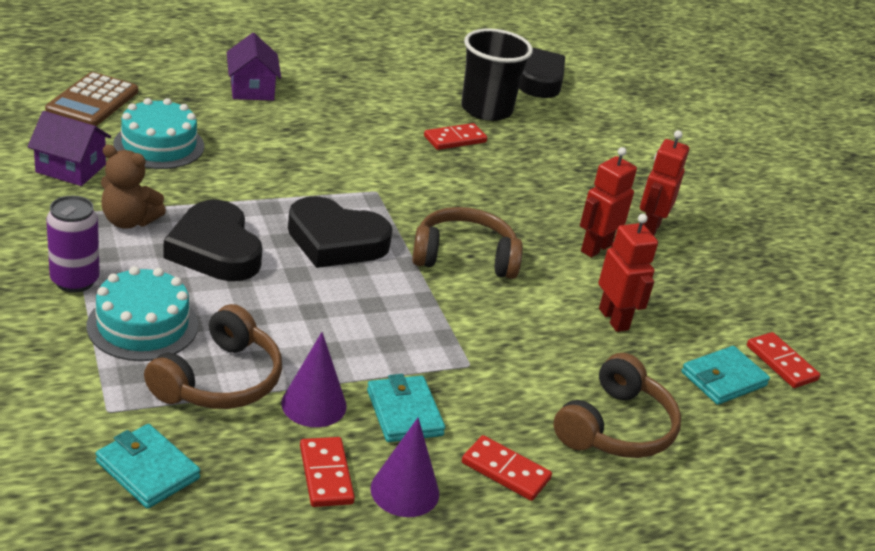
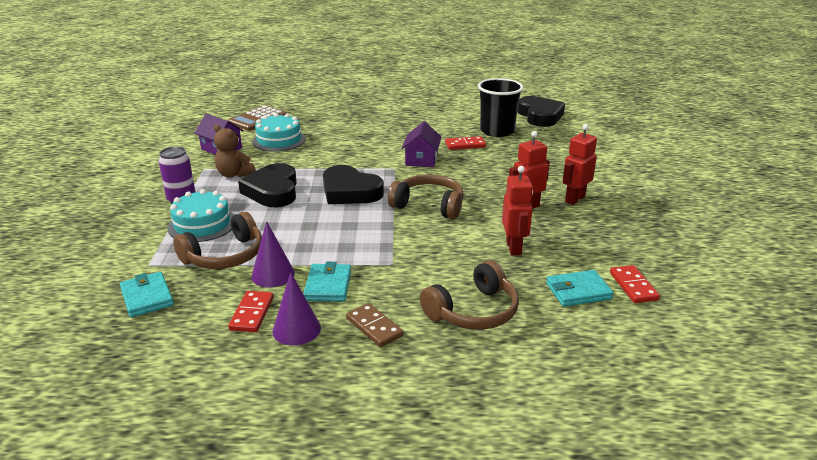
camera: 25 degrees right, 5 degrees down
purple house [227,33,281,101] -> purple house moved to [401,121,442,167]
red domino [462,435,552,501] -> brown domino [346,303,404,347]

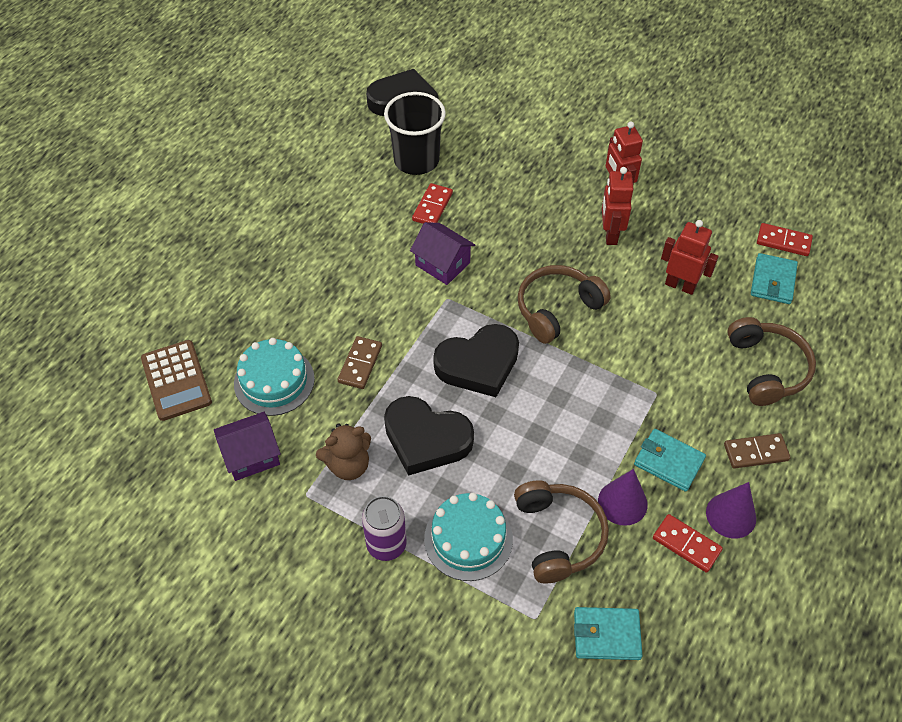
camera: 60 degrees left, 25 degrees up
none -> brown domino [338,336,382,389]

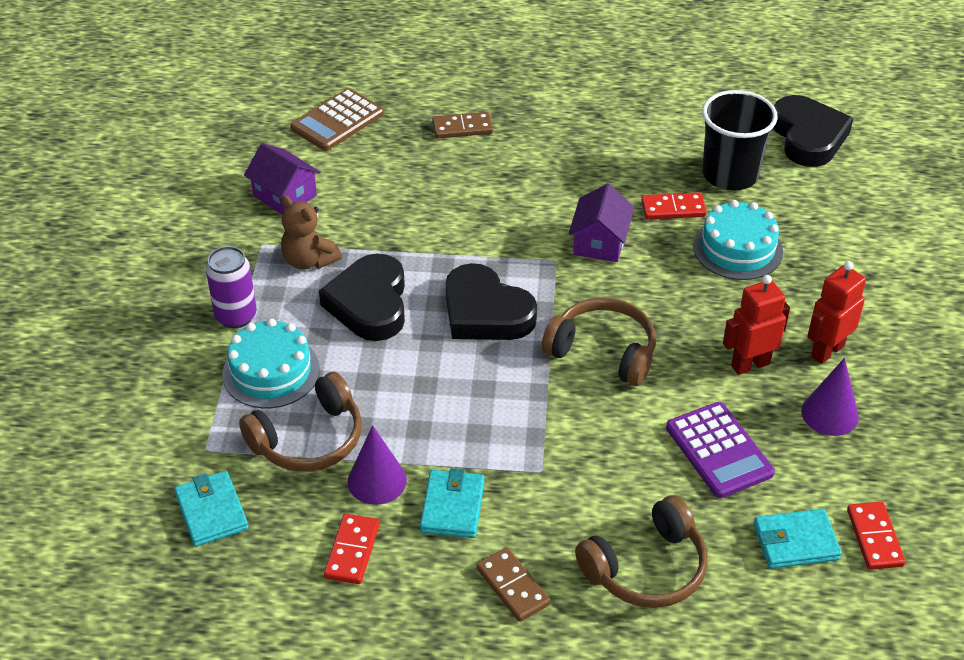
camera: 65 degrees right, 10 degrees down
turquoise cake [234,338,315,416] -> turquoise cake moved to [693,200,783,280]
brown domino [338,336,382,389] -> brown domino moved to [432,112,493,138]
red robot [661,220,719,295] -> purple calculator [666,402,775,498]
purple cone [706,482,756,538] -> purple cone moved to [801,358,859,436]

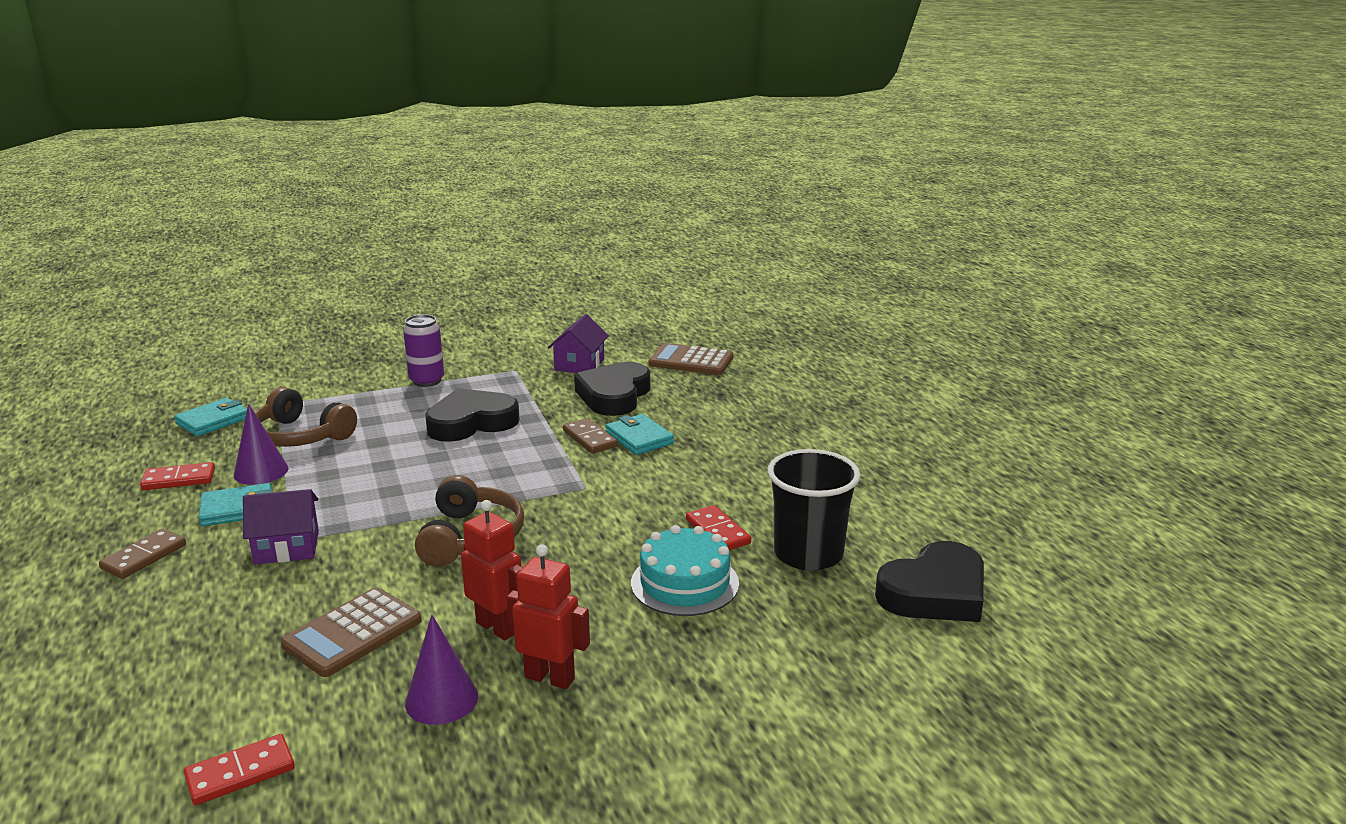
camera: 65 degrees right, 20 degrees down
turquoise cake [222,318,320,408] -> none
brown teddy bear [281,195,342,270] -> none
brown domino [432,112,493,138] -> brown domino moved to [563,418,618,454]
black heart [446,263,537,340] -> black heart moved to [574,362,650,416]
purple house [569,184,634,262] -> purple house moved to [243,489,319,564]
brown headphones [575,495,708,608] -> none
purple calculator [666,402,775,498] -> brown calculator [281,587,422,677]
turquoise wallet [754,509,842,569] -> turquoise wallet moved to [605,414,674,455]

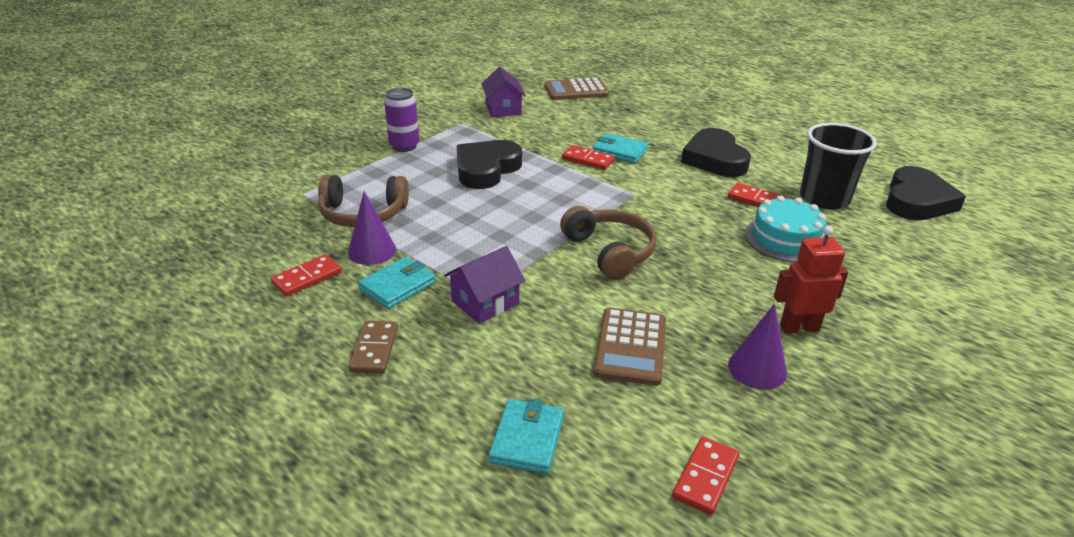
camera: 30 degrees left, 10 degrees up
turquoise wallet [174,398,247,437] -> turquoise wallet moved to [489,399,564,474]
red robot [461,500,523,640] -> none
brown domino [563,418,618,454] -> red domino [562,145,615,170]
black heart [574,362,650,416] -> black heart moved to [681,128,751,177]

